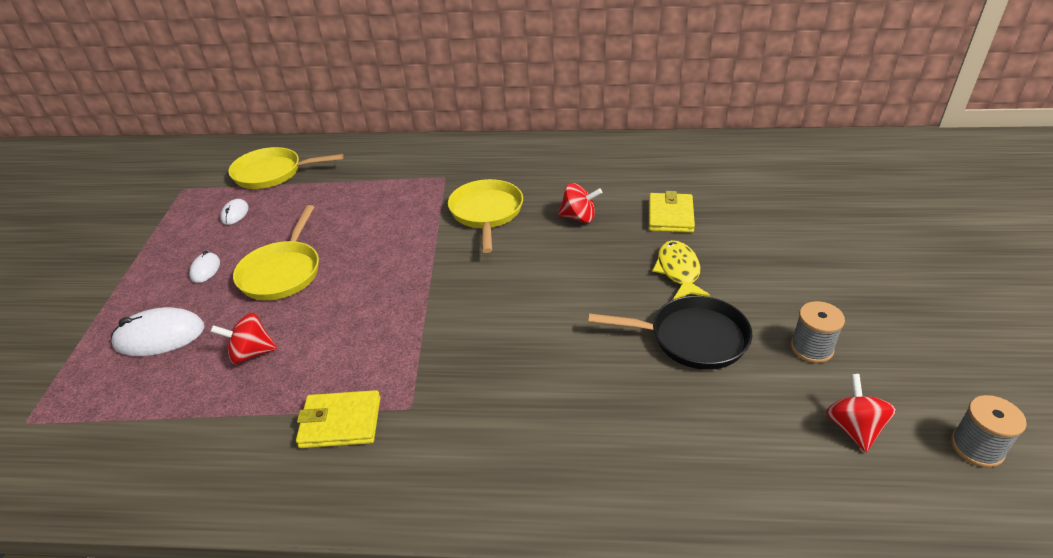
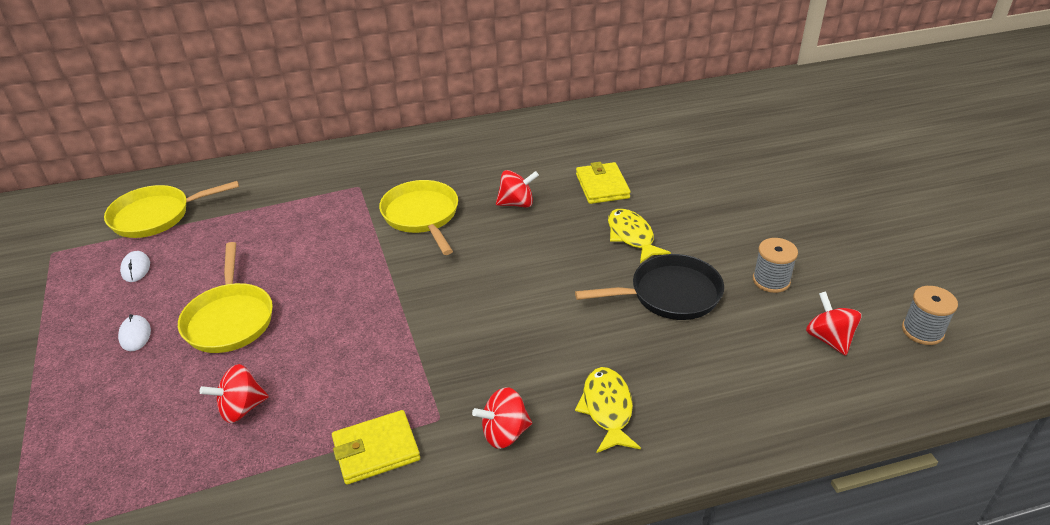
camera: 20 degrees left, 0 degrees up
white mouse [111,307,205,356] -> none
none -> red spinning top [472,387,532,449]
none -> yellow fish [575,367,641,453]

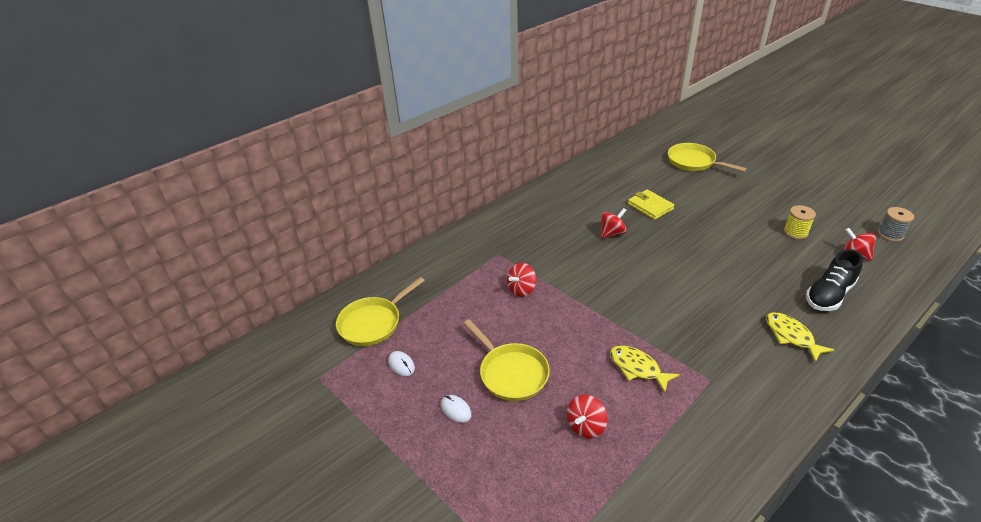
camera: 25 degrees left, 0 degrees up
yellow wallet [332,410,420,485] -> none
yellow pan [379,180,458,255] -> yellow pan moved to [668,143,747,172]
red spinning top [472,387,532,449] -> red spinning top moved to [507,263,536,297]
black pan [575,254,724,320] -> none
yellow fish [608,208,671,263] -> yellow fish moved to [610,345,680,393]
grey spool [753,238,798,293] -> yellow spool [784,205,816,240]
none -> black shoe [806,249,863,311]

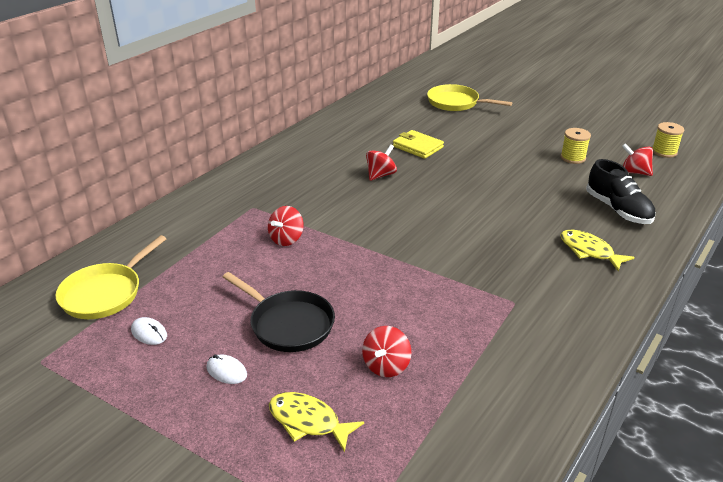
camera: 15 degrees left, 5 degrees down
yellow pan [464,320,550,401] -> black pan [223,272,335,352]
yellow fish [610,345,680,393] -> yellow fish moved to [269,392,364,452]
black shoe [806,249,863,311] -> black shoe turned 60 degrees counterclockwise [586,159,656,224]
grey spool [878,207,914,242] -> yellow spool [652,122,684,158]

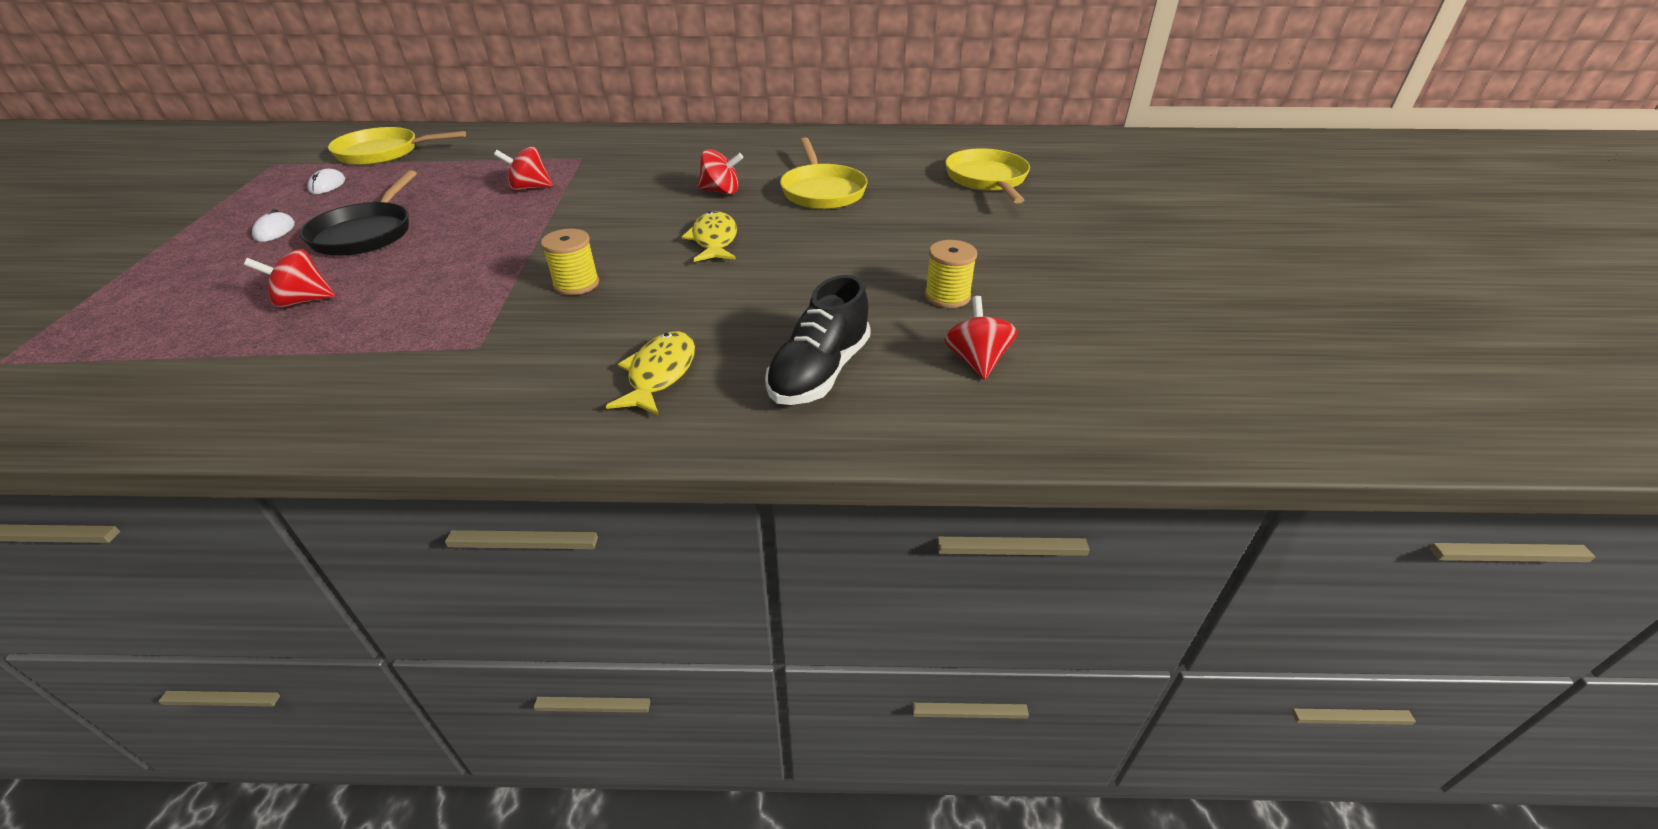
camera: 55 degrees right, 5 degrees up
yellow fish [269,392,364,452] -> yellow fish moved to [682,211,737,262]
yellow wallet [393,130,444,159] -> yellow pan [780,137,868,209]
yellow spool [652,122,684,158] -> yellow spool moved to [541,229,599,295]

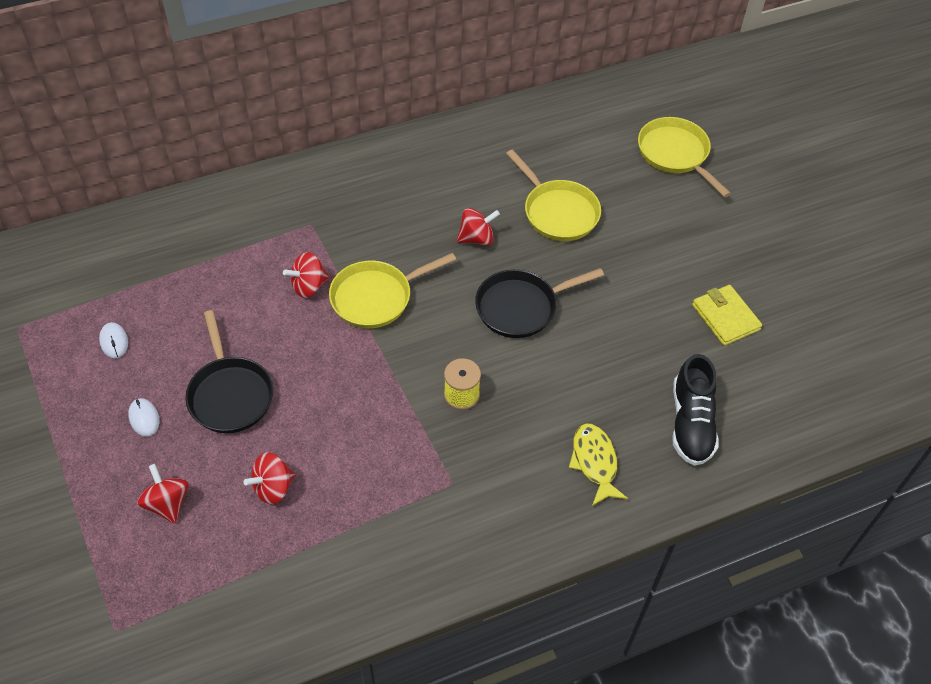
camera: 25 degrees left, 15 degrees up
yellow pan [328,127,466,165] -> yellow pan moved to [329,253,456,329]
yellow fish [682,211,737,262] -> black pan [475,268,604,338]
yellow spool [925,240,977,308] -> yellow wallet [692,285,762,346]
red spinning top [944,296,1017,380] -> red spinning top moved to [137,464,189,524]

